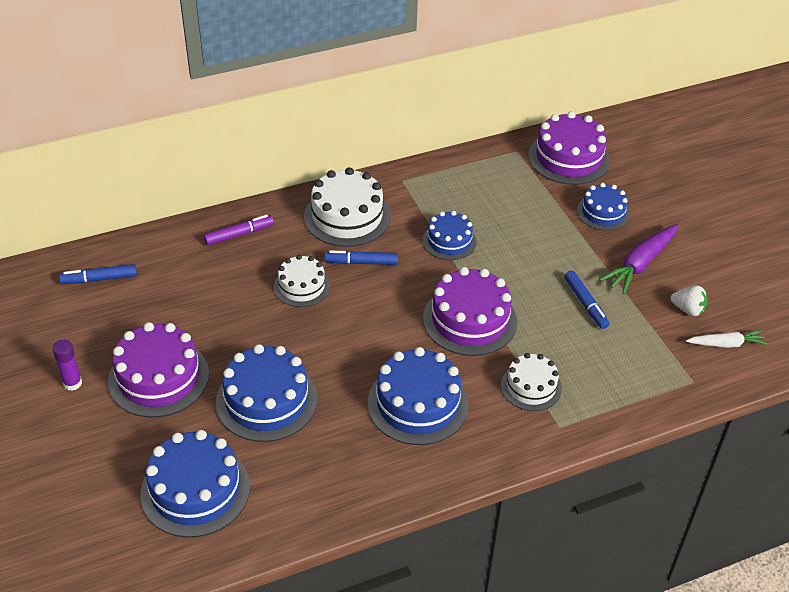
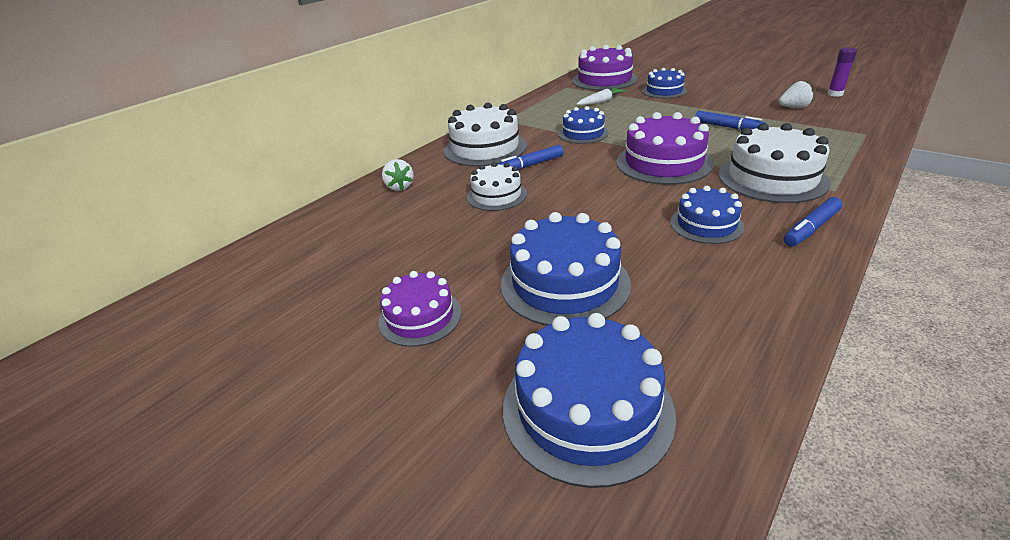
camera: 25 degrees left, 10 degrees down
purple glue stick [52,340,82,391] -> purple glue stick moved to [827,47,857,97]
blue marker [59,264,137,284] -> blue marker moved to [784,197,843,247]
purple cake [108,322,209,417] -> purple cake [378,271,462,347], size x0.61
purple marker [204,215,274,246] -> white strawberry [382,159,414,191]
blue cake [368,347,468,445] -> blue cake [670,186,745,244], size x0.61
white cake [501,353,562,411] -> white cake [719,123,830,203], size x1.63
purple carrot [599,224,678,294] -> none
white carrot [686,330,768,348] -> white carrot moved to [577,88,627,105]

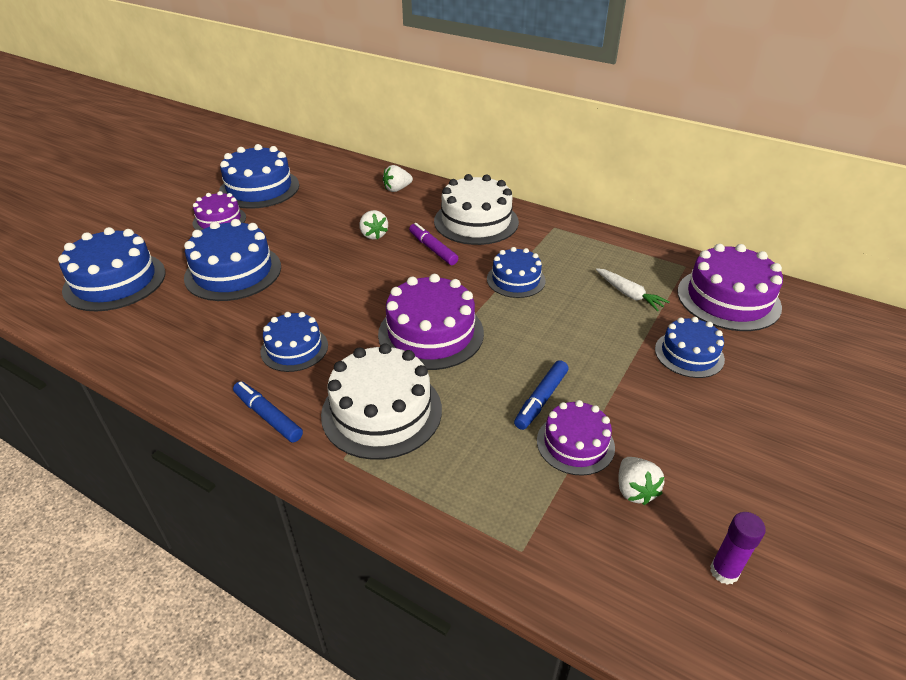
camera: 80 degrees right, 5 degrees up
white cake [467,162,527,211] -> white strawberry [359,210,388,240]
blue marker [497,145,563,170] -> purple marker [409,223,458,265]
none -> blue cake [219,144,299,209]
none -> purple cake [537,400,615,476]

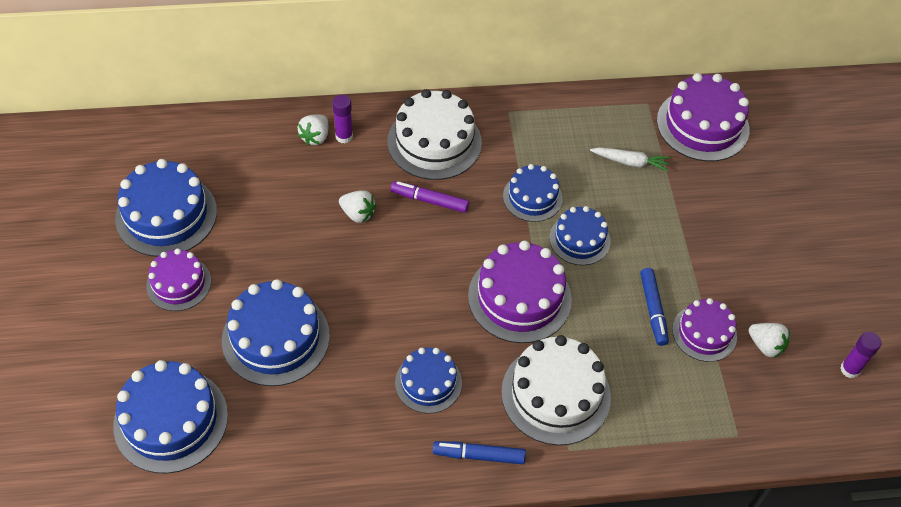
camera: 40 degrees left, 15 degrees up
blue cake [655,317,725,378] -> blue cake moved to [549,206,610,265]
none -> purple glue stick [332,95,353,143]

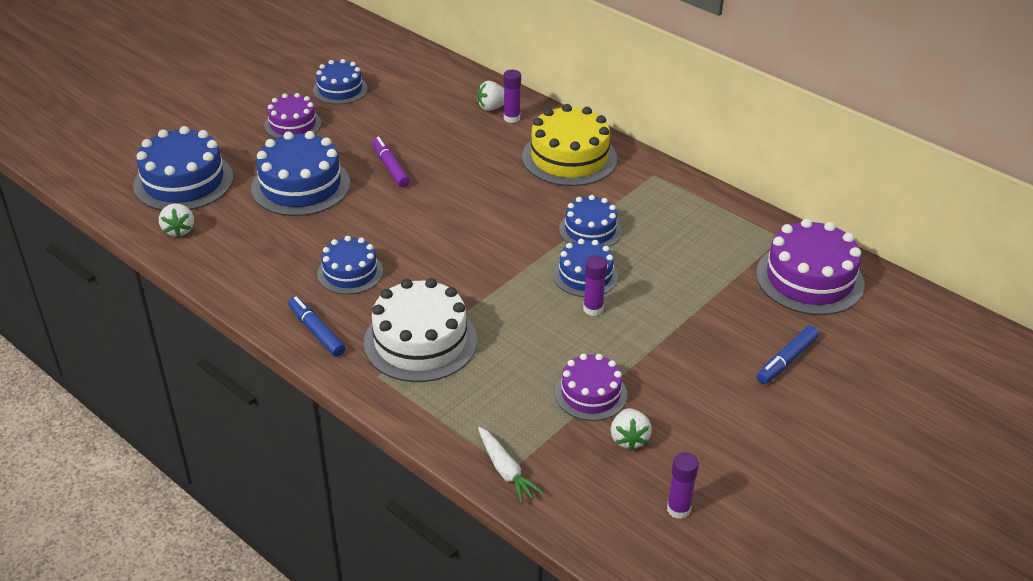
camera: 50 degrees right, 15 degrees down
blue cake [115,159,217,257] -> blue cake [313,59,367,105], size x0.61
white strawberry [339,190,376,223] -> white strawberry moved to [159,203,194,237]
white cake [388,89,482,180] -> yellow cake [522,104,617,186]
purple marker [391,181,469,213] -> purple marker moved to [372,137,410,187]
purple cake [468,240,572,343] -> none
white carrot [590,147,671,172] -> white carrot moved to [478,427,544,504]
blue marker [640,268,669,346] -> blue marker moved to [757,326,819,384]
none -> purple glue stick [583,255,607,316]

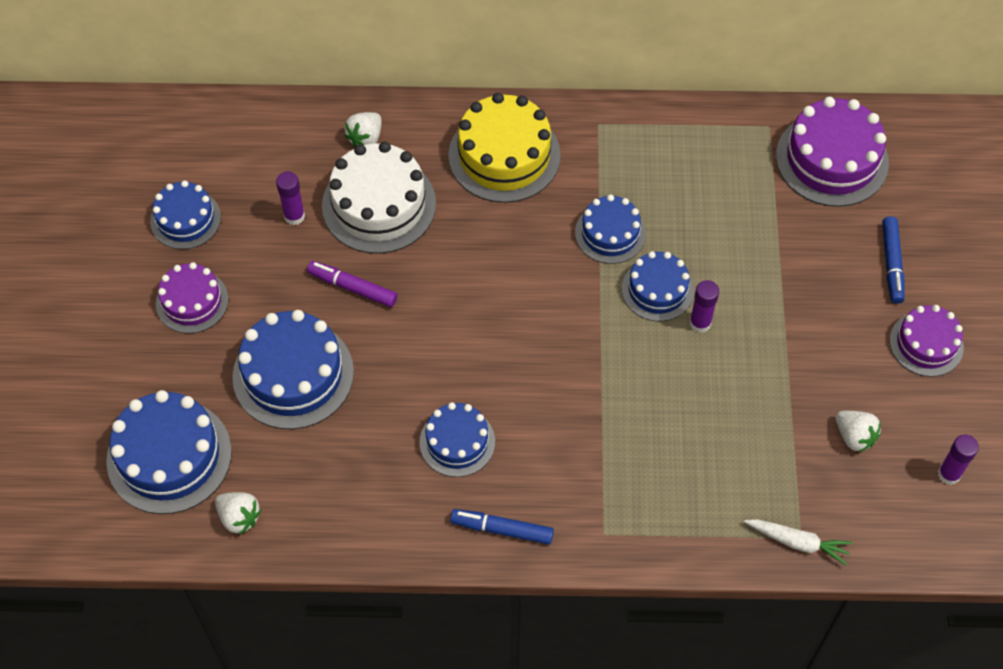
camera: 40 degrees left, 20 degrees up
white cake [364,278,477,382] -> white cake moved to [322,142,436,254]
purple glue stick [503,70,521,123] -> purple glue stick moved to [276,171,305,225]
purple cake [555,354,627,421] -> purple cake moved to [890,305,964,377]

